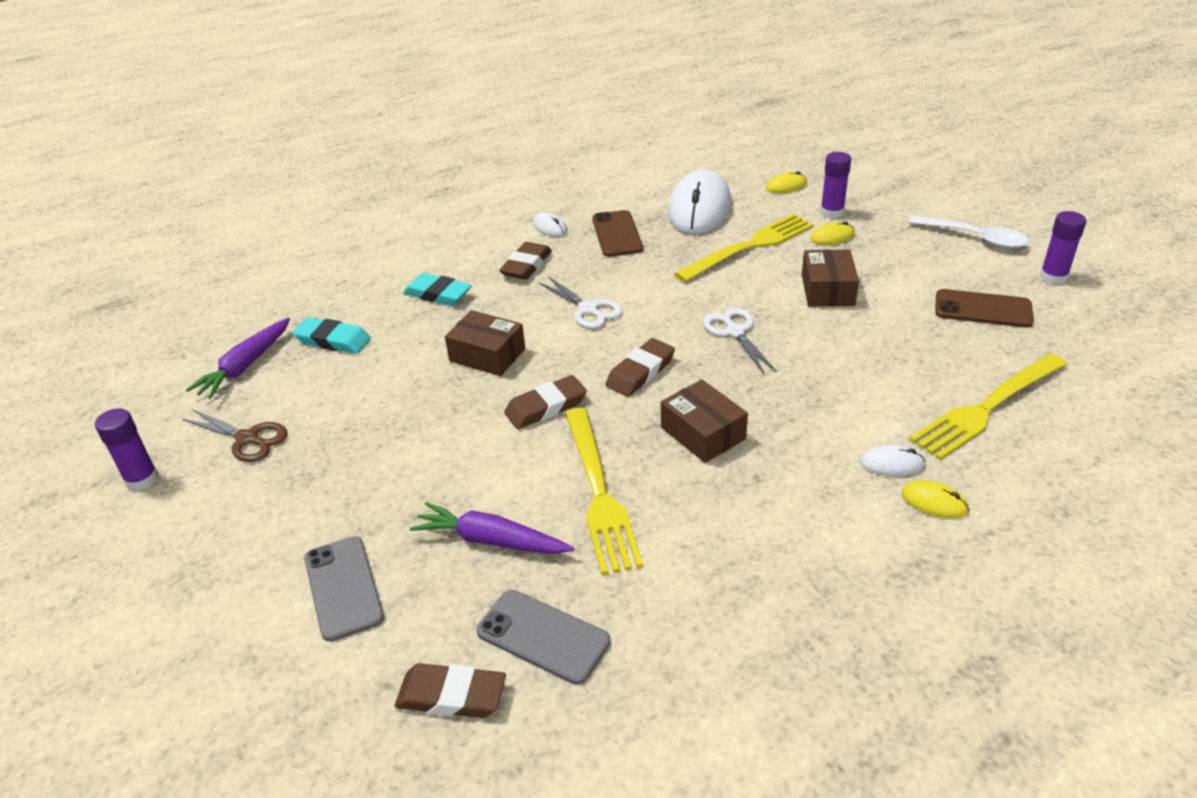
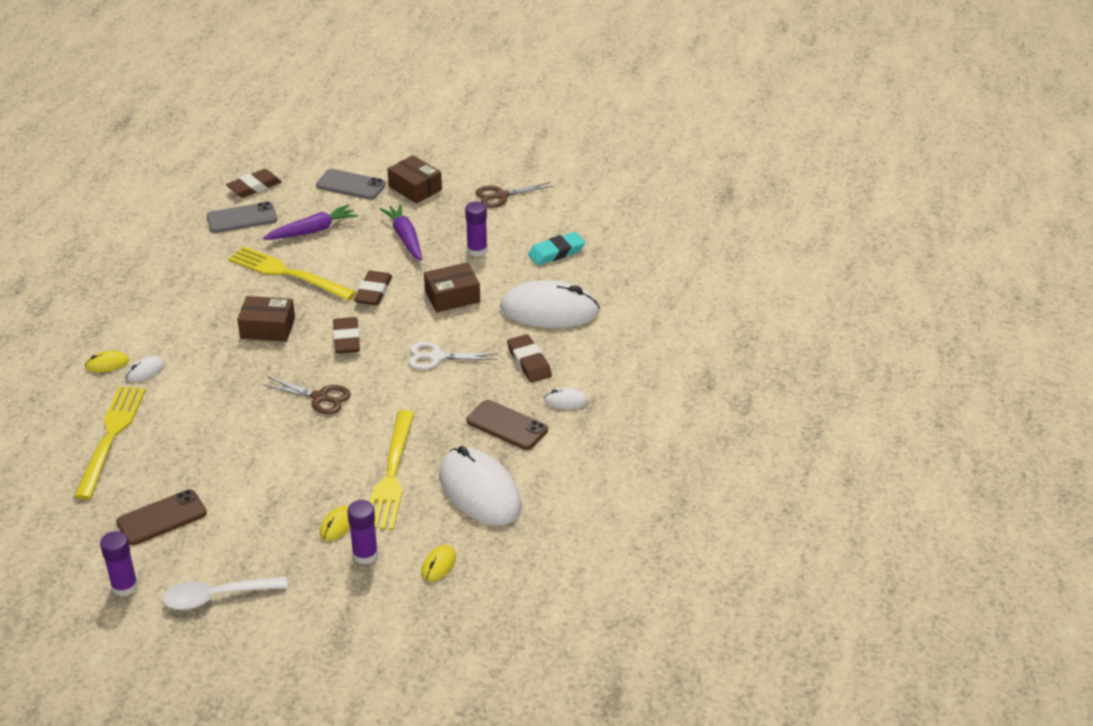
camera: 130 degrees right, 0 degrees up
purple glue stick [95,408,158,491] -> purple glue stick moved to [465,201,488,257]
purple carrot [186,318,290,399] -> purple carrot moved to [380,204,422,261]
turquoise eraser [403,273,472,306] -> white mouse [500,280,600,328]
white scissors [703,308,777,375] -> brown scissors [262,377,351,414]
brown box [802,249,859,307] -> brown box moved to [387,155,442,204]

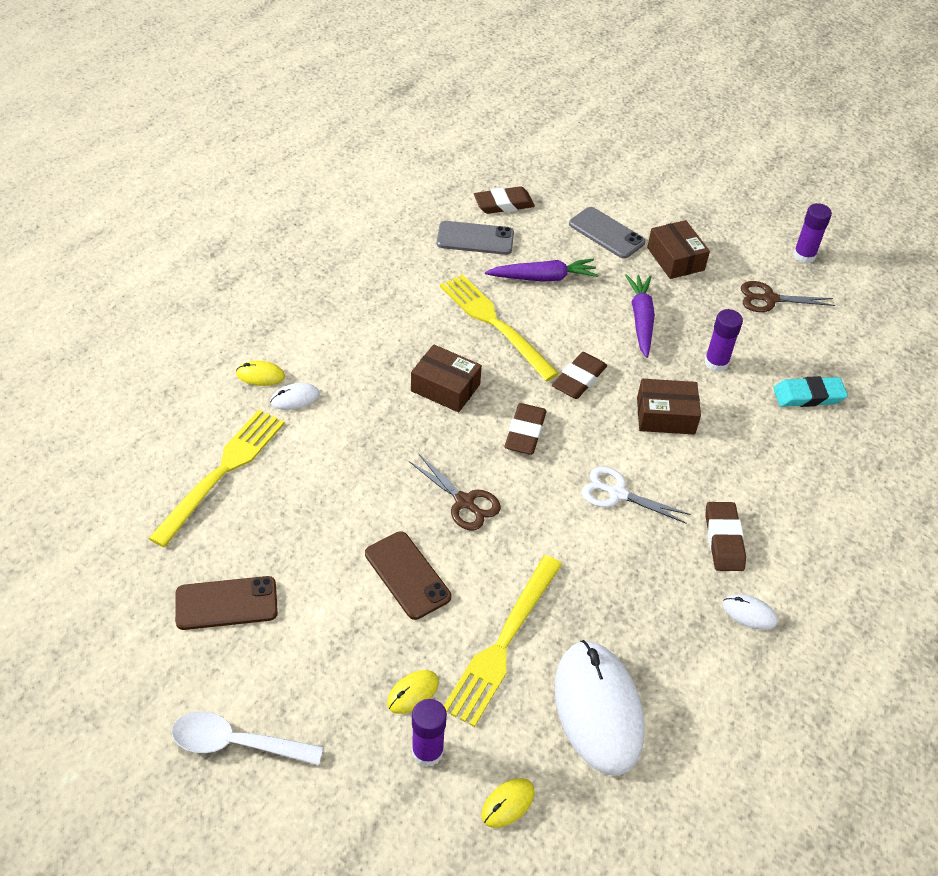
camera: 20 degrees right, 10 degrees up
purple glue stick [100,531,138,597] -> purple glue stick moved to [793,203,832,263]
brown phone [466,400,548,450] -> brown phone moved to [365,532,451,620]
white mouse [500,280,600,328] -> none

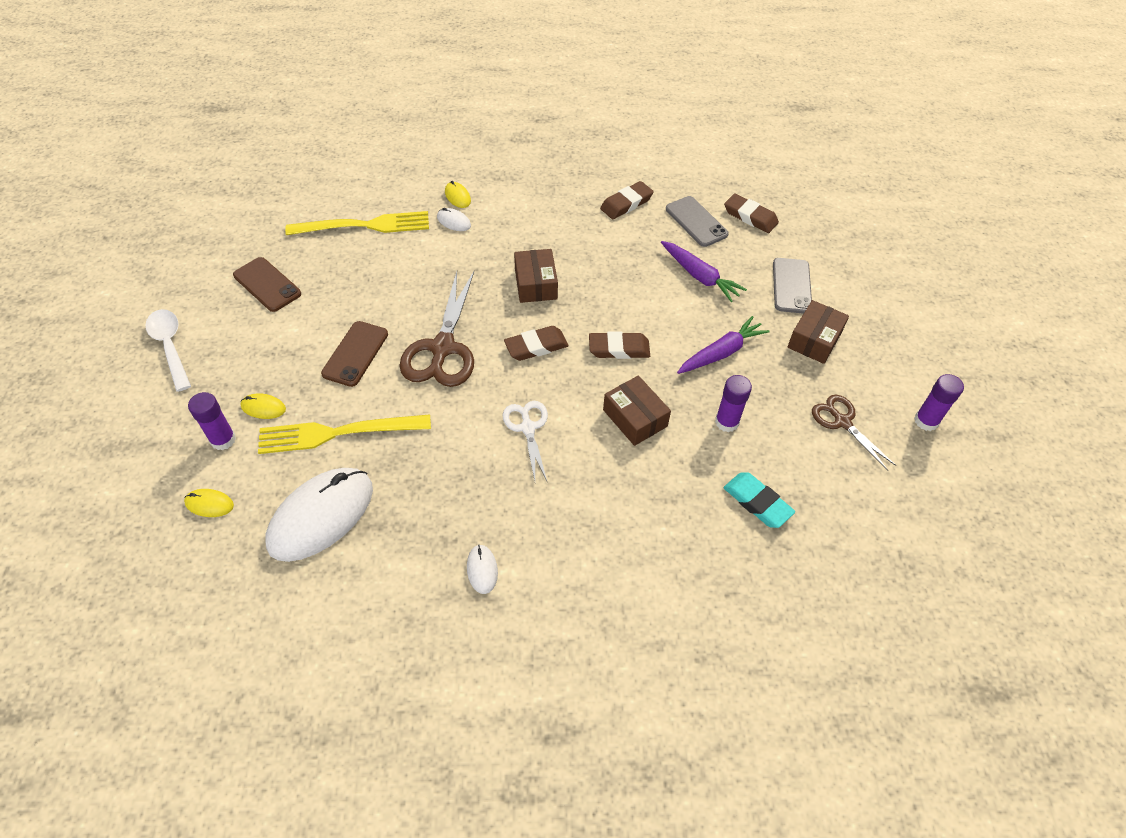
camera: 55 degrees right, 5 degrees up
brown scissors [409,453,501,531] -> brown scissors [400,271,474,387], size x1.71
yellow fork [440,274,559,381] -> none
brown eraser [705,502,746,571] -> brown eraser moved to [600,181,654,219]

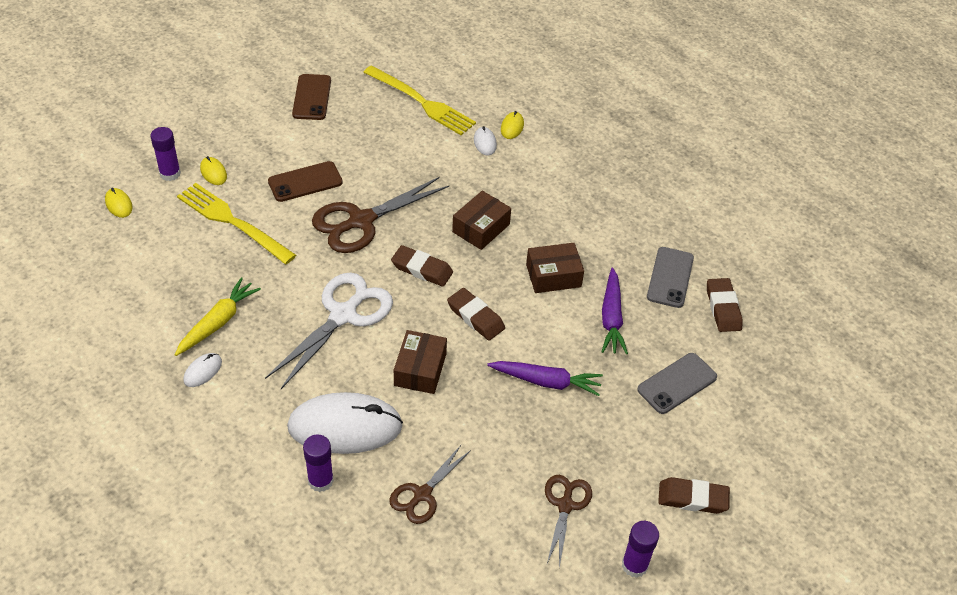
camera: 45 degrees right, 5 degrees down
white spoon [145,309,191,392] -> none
white mouse [265,468,373,562] -> white mouse moved to [287,392,403,454]
white scissors [503,401,548,481] -> white scissors [265,272,393,389], size x1.71
brown eraser [600,181,654,219] -> brown eraser moved to [658,477,730,514]
purple glue stick [715,375,752,432] -> purple glue stick moved to [303,435,334,492]
turquoise eraser [724,472,795,528] -> brown scissors [389,445,471,524]
brown box [787,300,849,364] -> brown box moved to [526,243,584,293]
none -> yellow carrot [175,277,261,356]

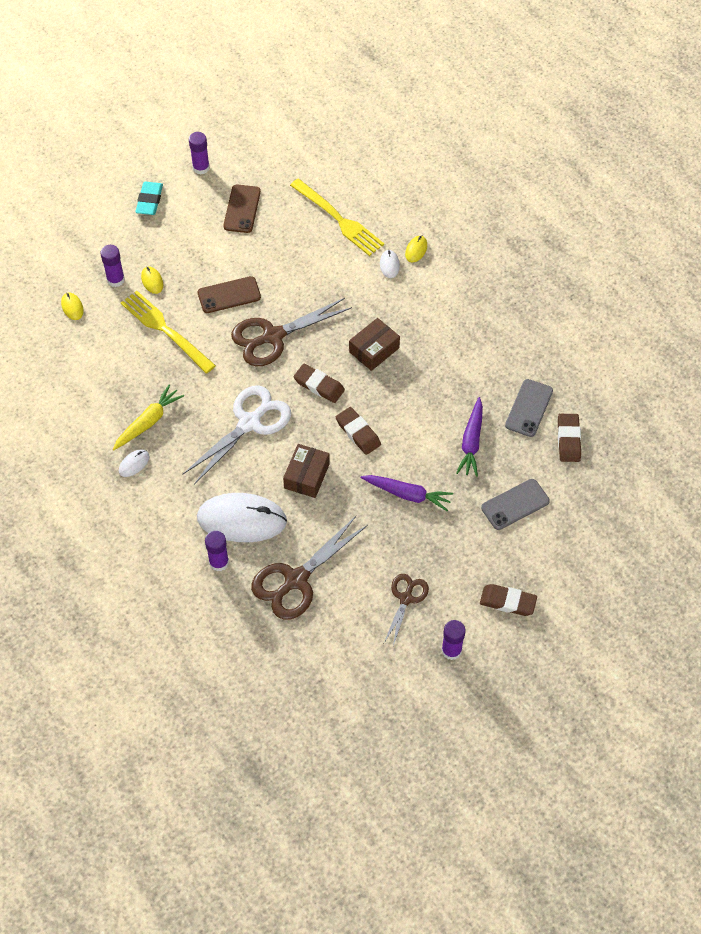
camera: 10 degrees right, 10 degrees up
brown scissors [389,445,471,524] -> brown scissors [251,516,368,620], size x1.71
brown box [526,243,584,293] -> none
none -> turquoise eraser [135,181,163,215]
none -> purple glue stick [189,132,210,175]

